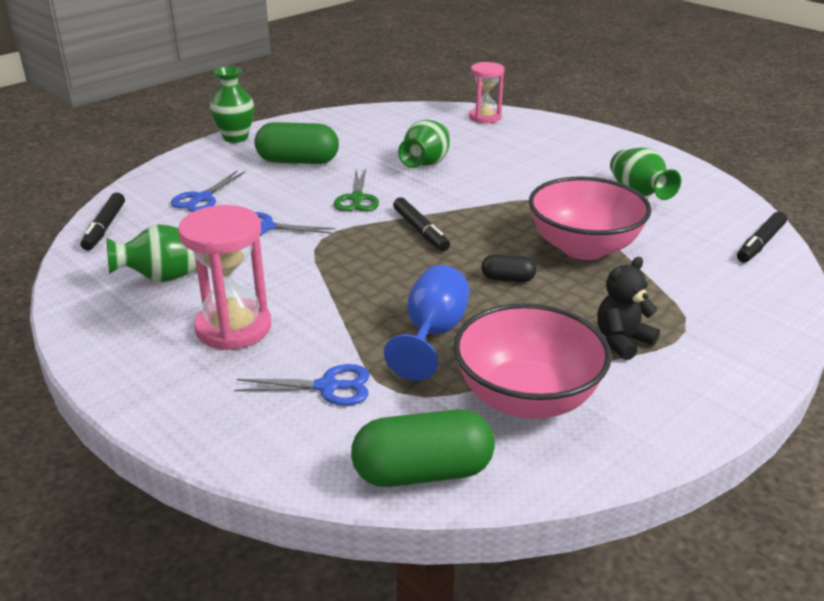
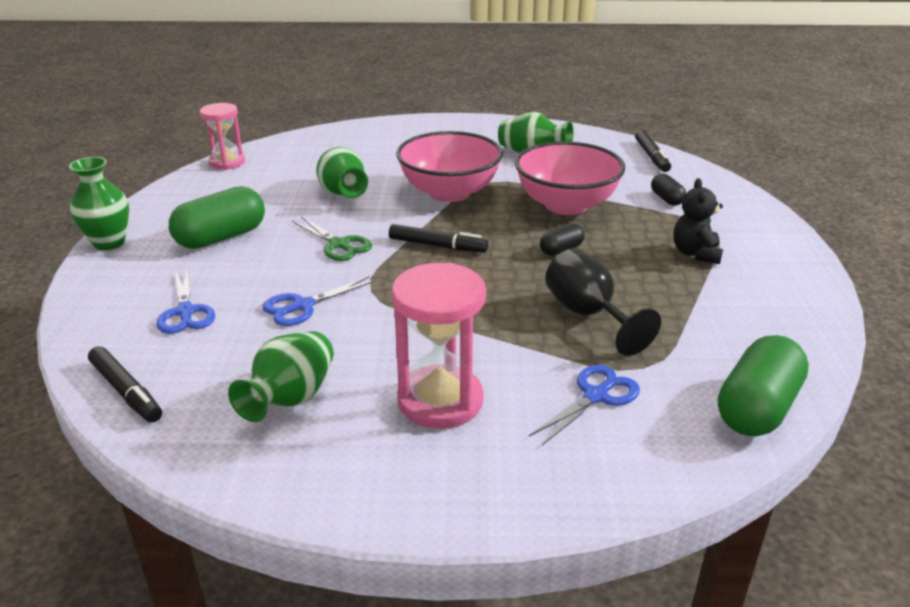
camera: 45 degrees left, 0 degrees up
blue goblet [384,265,470,381] -> black goblet [545,248,661,356]
pink bowl [453,303,612,419] -> pink bowl moved to [396,131,503,202]
pink hourglass [469,62,504,123] -> pink hourglass moved to [200,103,245,170]
none -> black capsule [651,174,686,205]

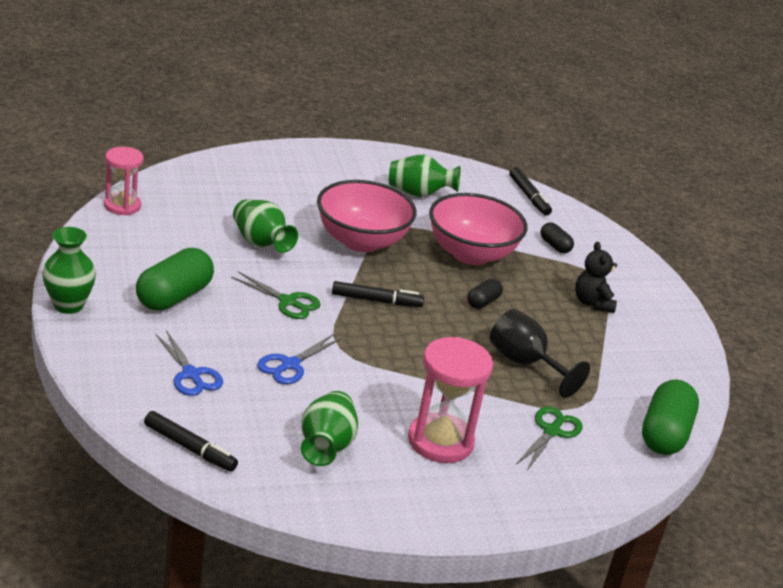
camera: 20 degrees left, 0 degrees up
blue scissors [529,365,640,446] -> green scissors [516,406,583,470]

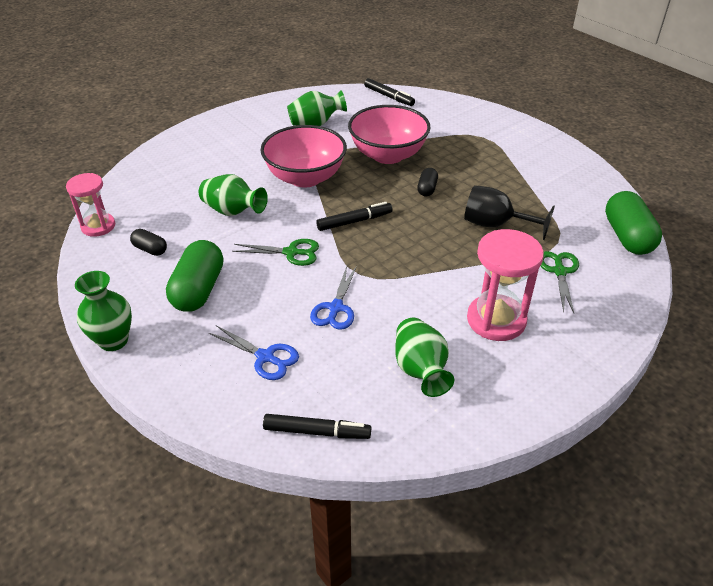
camera: 20 degrees left, 10 degrees up
black capsule [540,222,574,253] -> black capsule moved to [130,229,167,256]
black teddy bear [575,242,617,313] -> none

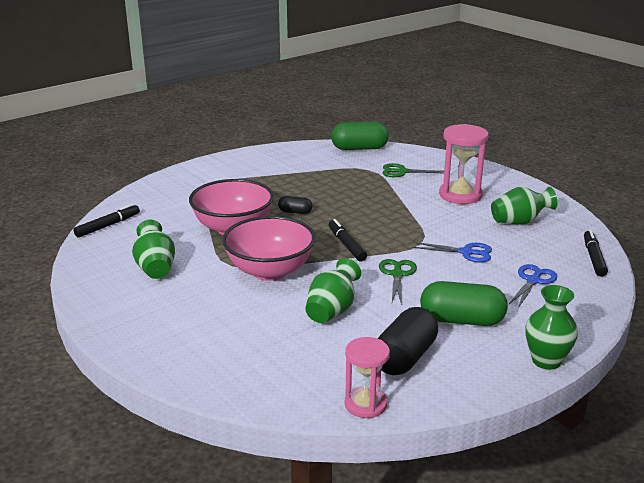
camera: 90 degrees left, 15 degrees down
black capsule [130,229,167,256] -> black capsule [378,307,438,375], size x1.94
black goblet [464,185,555,240] -> none

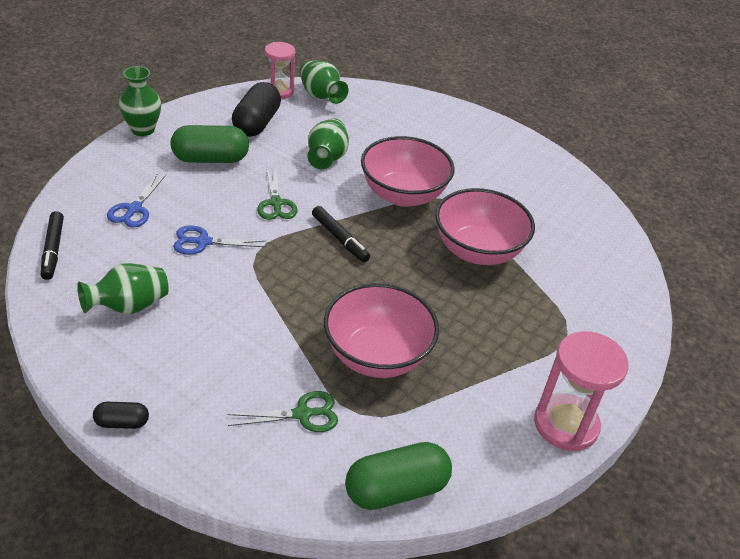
camera: 160 degrees right, 15 degrees up
black marker [73,204,140,238] -> none
green vase [132,220,175,279] -> green vase moved to [299,61,349,104]
black capsule [278,196,312,214] -> black capsule moved to [93,402,149,429]
pink hourglass [439,124,489,204] -> pink hourglass moved to [534,331,629,451]
none -> pink bowl [324,283,439,378]

